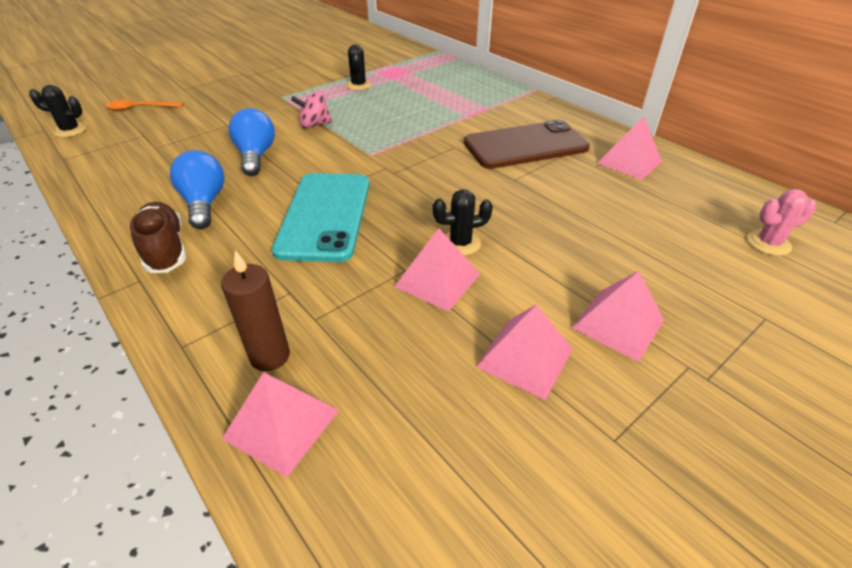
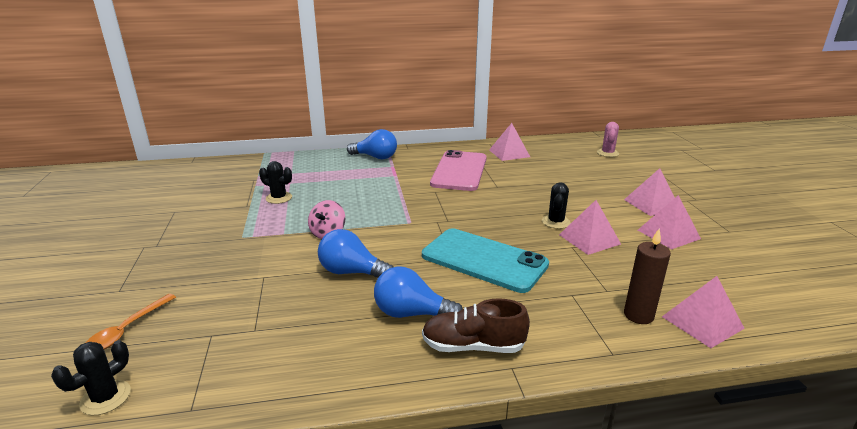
camera: 60 degrees left, 15 degrees down
brown phone [464,120,590,169] -> pink phone [430,150,487,191]
none -> blue light bulb [347,129,397,159]

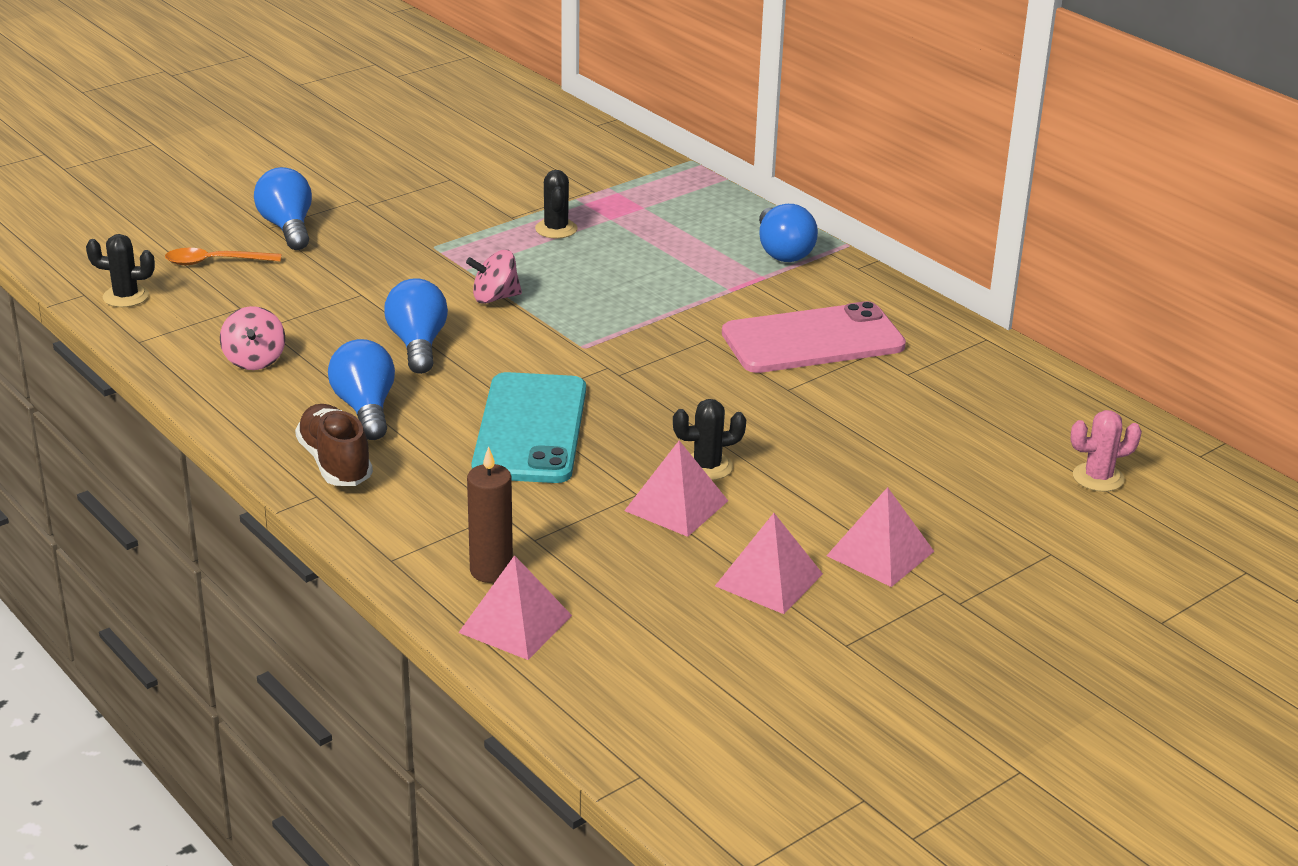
camera: 60 degrees right, 5 degrees up
pink pyramid [489,123,530,161] -> none
none -> pink spinning top [220,306,285,370]
none -> blue light bulb [254,167,312,250]

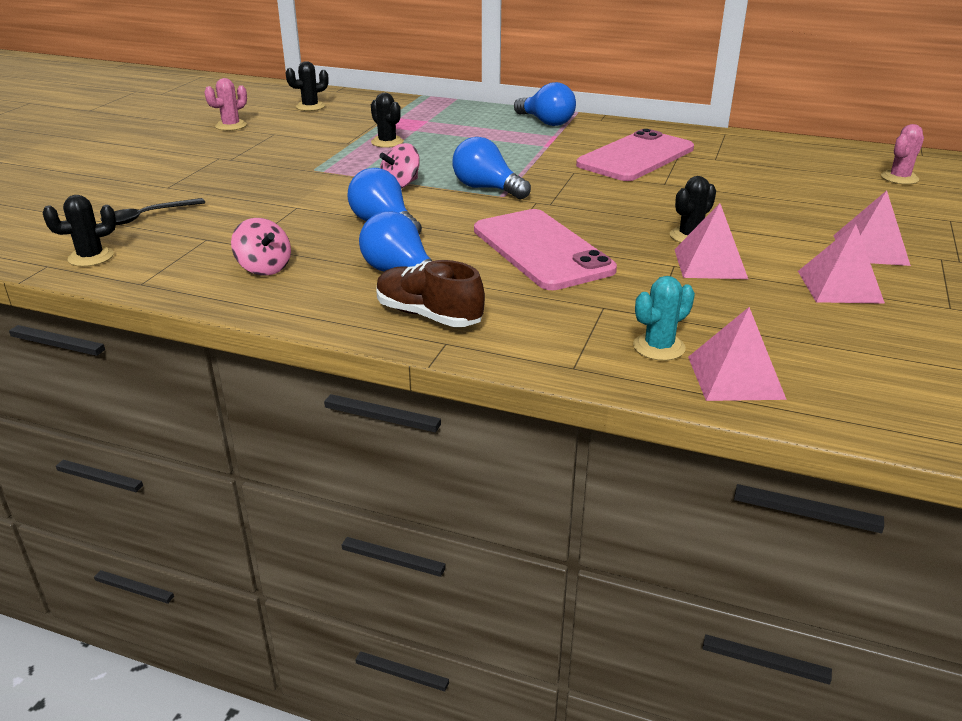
camera: 30 degrees left, 0 degrees up
orange spoon [165,248,281,265] -> black spoon [101,198,205,225]
blue light bulb [254,167,312,250] -> blue light bulb moved to [452,137,531,199]
brown candle [467,446,513,583] -> turquoise cactus [633,276,695,361]
turquoise phone [472,372,586,483] -> pink phone [474,209,617,290]
none -> pink cactus [205,78,247,131]
none -> black cactus [286,61,329,111]

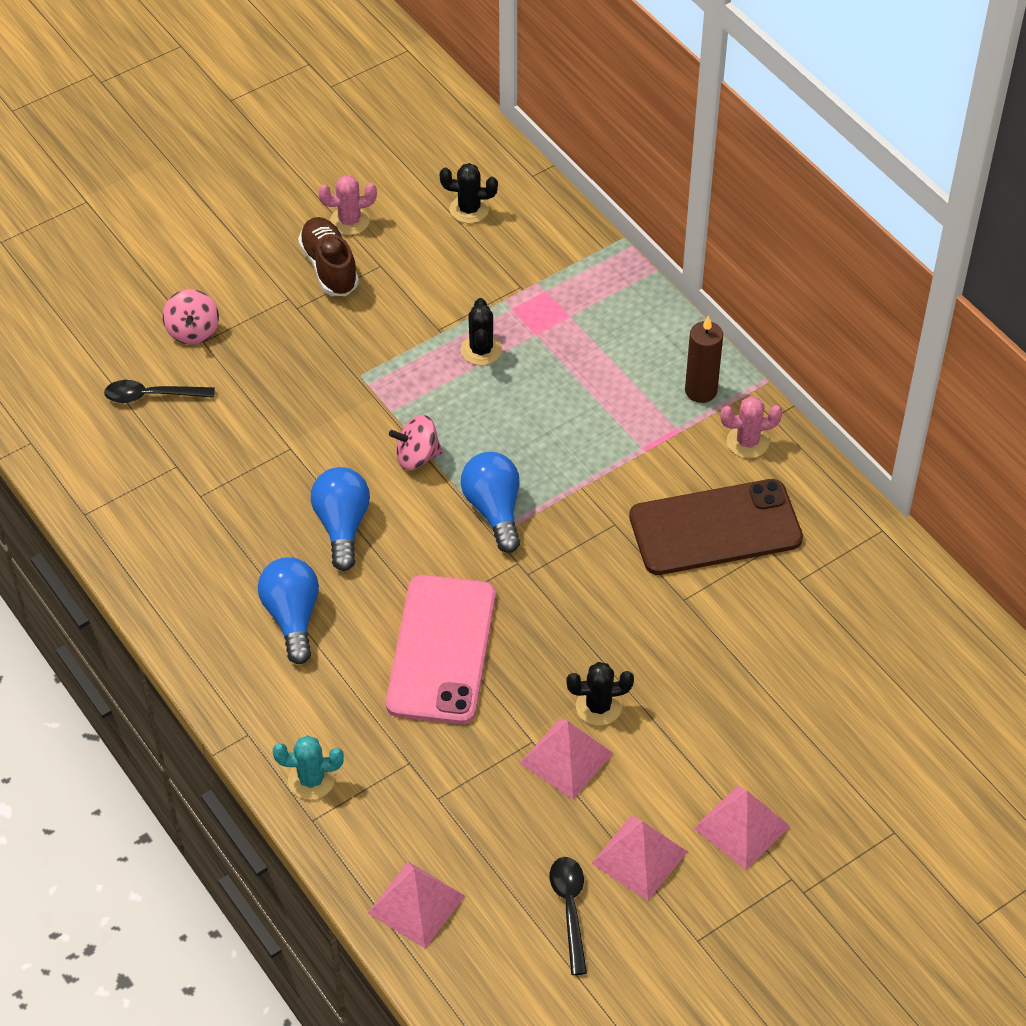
camera: 35 degrees right, 20 degrees up
black cactus [43,195,116,267] -> none
pink spinning top [231,218,291,276] -> pink spinning top moved to [163,289,219,345]
brown shoe [376,260,485,327] -> brown shoe moved to [298,217,359,296]
blue light bulb [514,82,576,126] -> brown candle [685,315,723,403]
pink phone [576,129,694,181] -> brown phone [629,479,803,575]
turquoise cactus [633,276,695,361] -> turquoise cactus moved to [273,735,344,800]
pink cactus [881,124,924,184] -> pink cactus moved to [720,396,782,458]
none -> black spoon [550,857,587,975]

